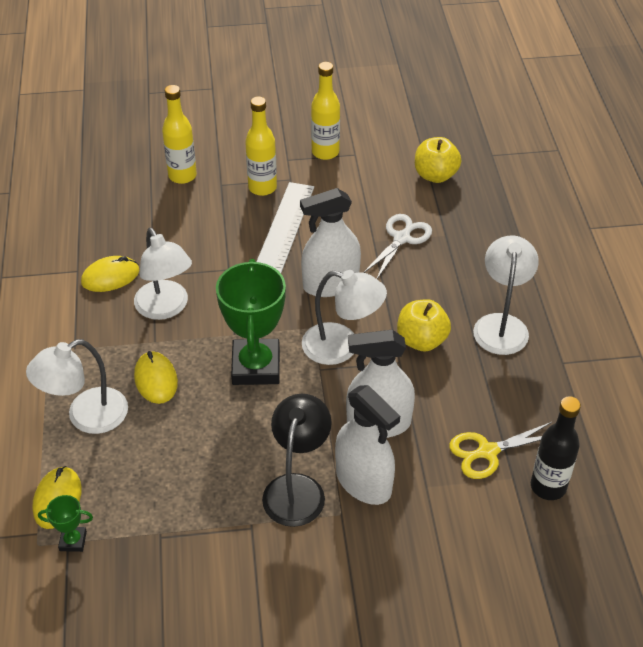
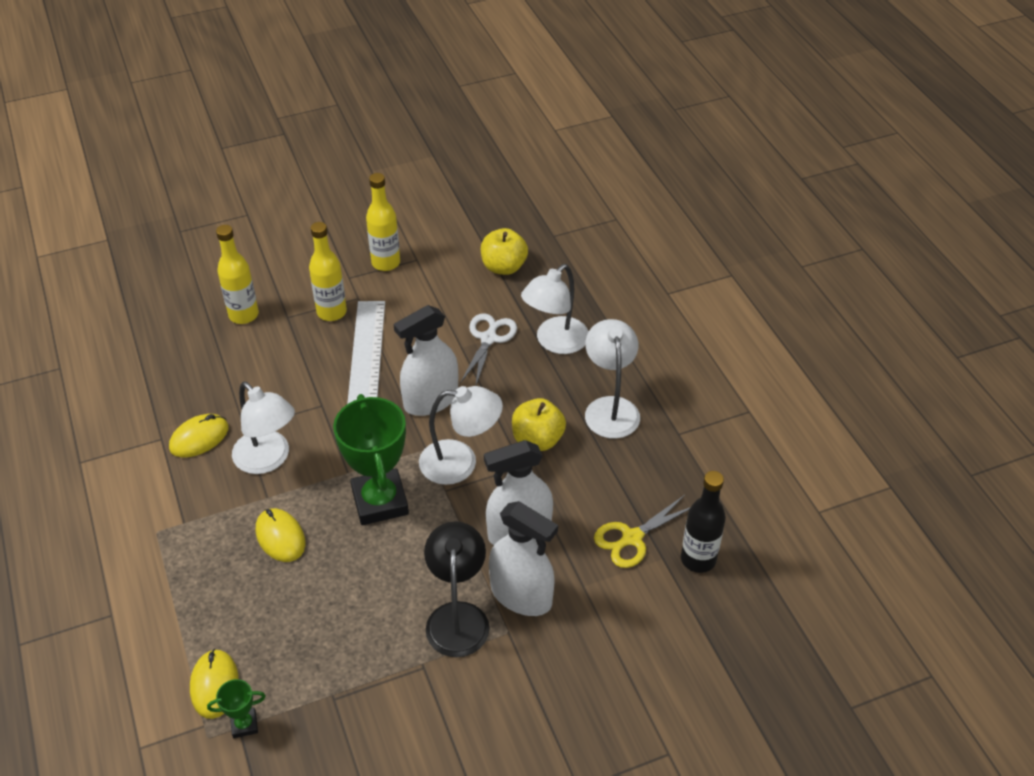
camera: 15 degrees left, 0 degrees up
white lamp [26,339,128,434] -> white lamp moved to [521,264,589,354]

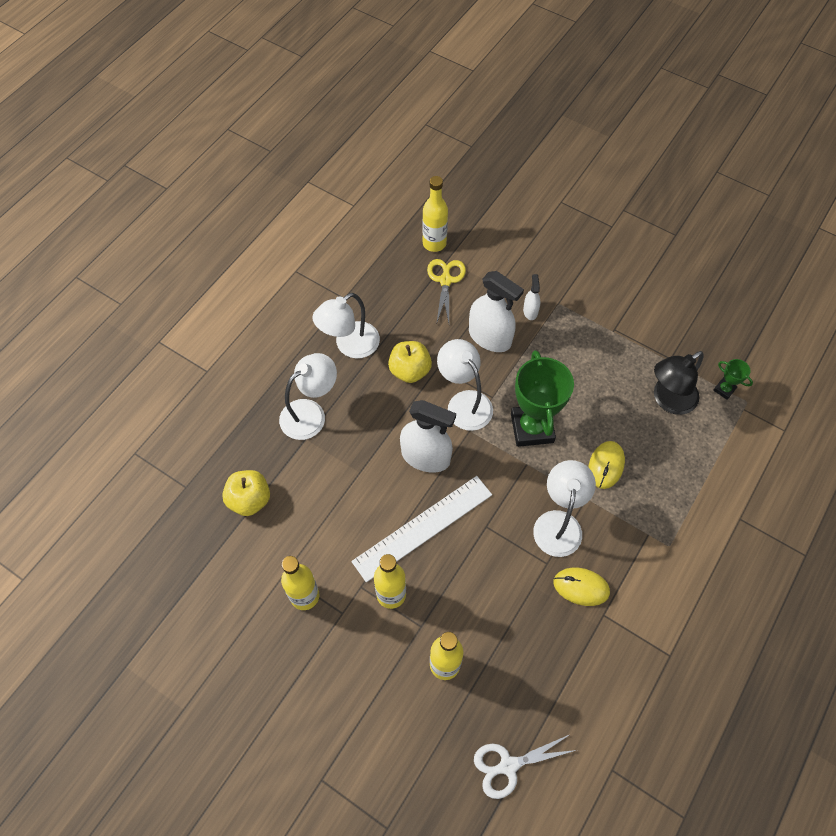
camera: 125 degrees left, 15 degrees up
yellow mouse [190,649,239,719] -> none
green trophy [333,394,409,525] -> green trophy turned 45 degrees counterclockwise [511,350,574,447]
black lamp [424,521,490,657] -> black lamp moved to [654,351,704,415]
white scissors [460,313,517,385] -> white scissors moved to [474,735,576,799]
white spray bottle [489,501,558,616] -> white spray bottle [523,274,540,320], size x0.49
white lamp [521,264,589,354] -> white lamp turned 45 degrees counterclockwise [279,353,337,440]
yellow scissors [594,495,690,568] -> yellow scissors turned 105 degrees counterclockwise [427,259,466,323]
black bottle [681,471,726,573] -> yellow bottle [422,176,448,252]

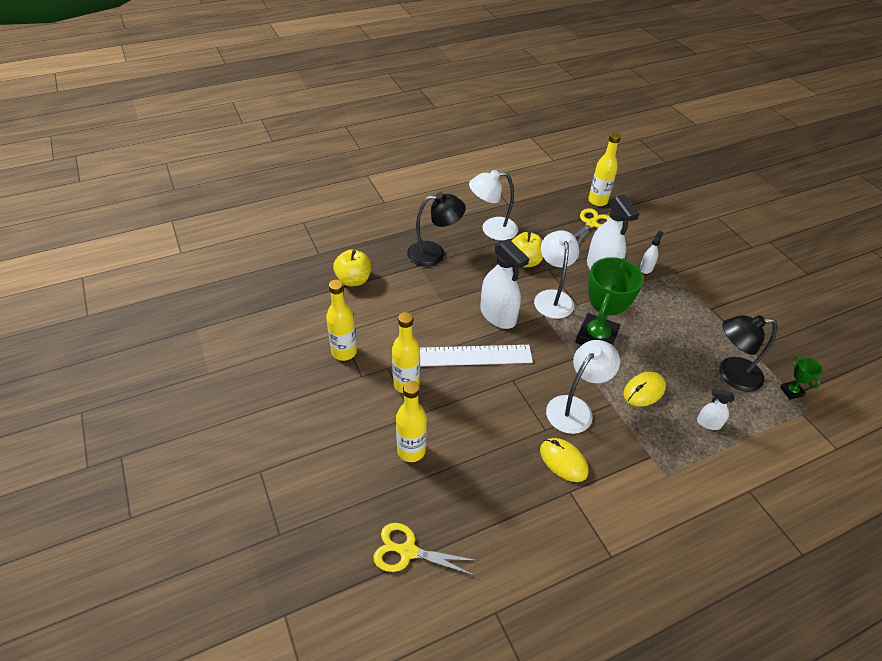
camera: 30 degrees right, 15 degrees down
white lamp [279,353,337,440] -> black lamp [407,192,466,266]
white scissors [474,735,576,799] -> yellow scissors [373,523,479,576]
none -> white spray bottle [697,389,734,430]

